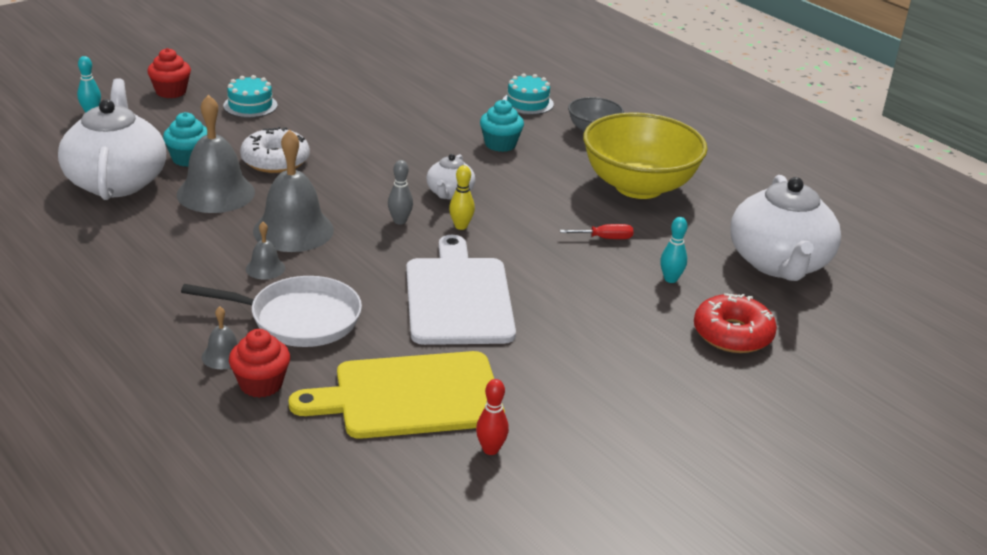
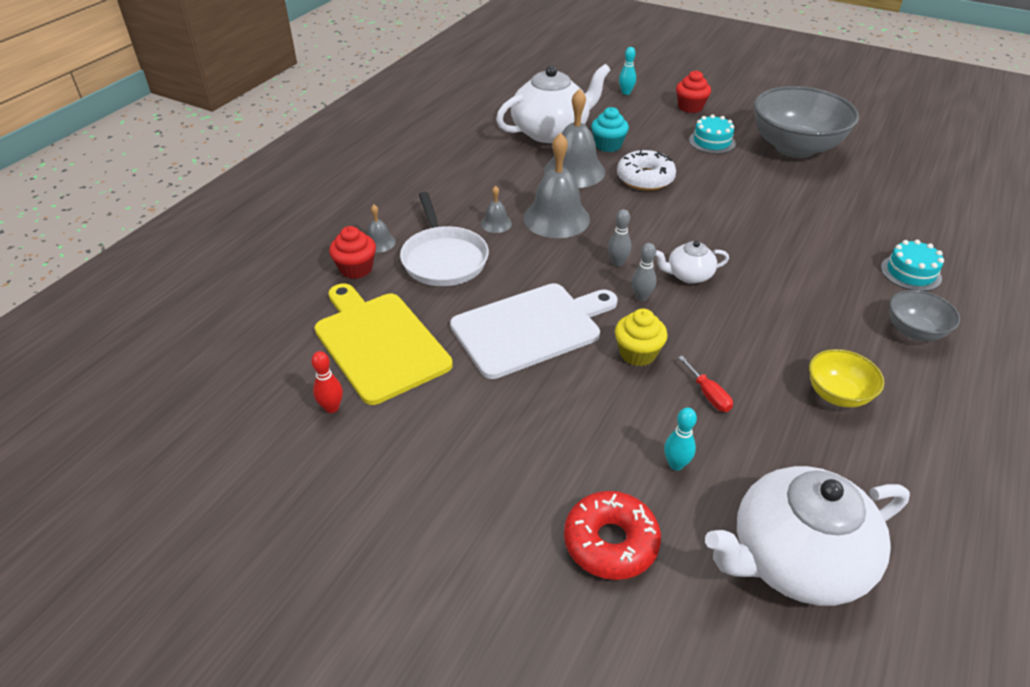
camera: 70 degrees right, 10 degrees up
yellow bowling pin [449,165,475,230] -> grey bowling pin [631,243,657,301]
turquoise cupcake [480,100,524,152] -> none
yellow bowl [583,113,708,199] -> yellow bowl [809,349,884,408], size x0.49
none -> yellow cupcake [615,308,668,366]
none -> grey bowl [754,86,859,158]

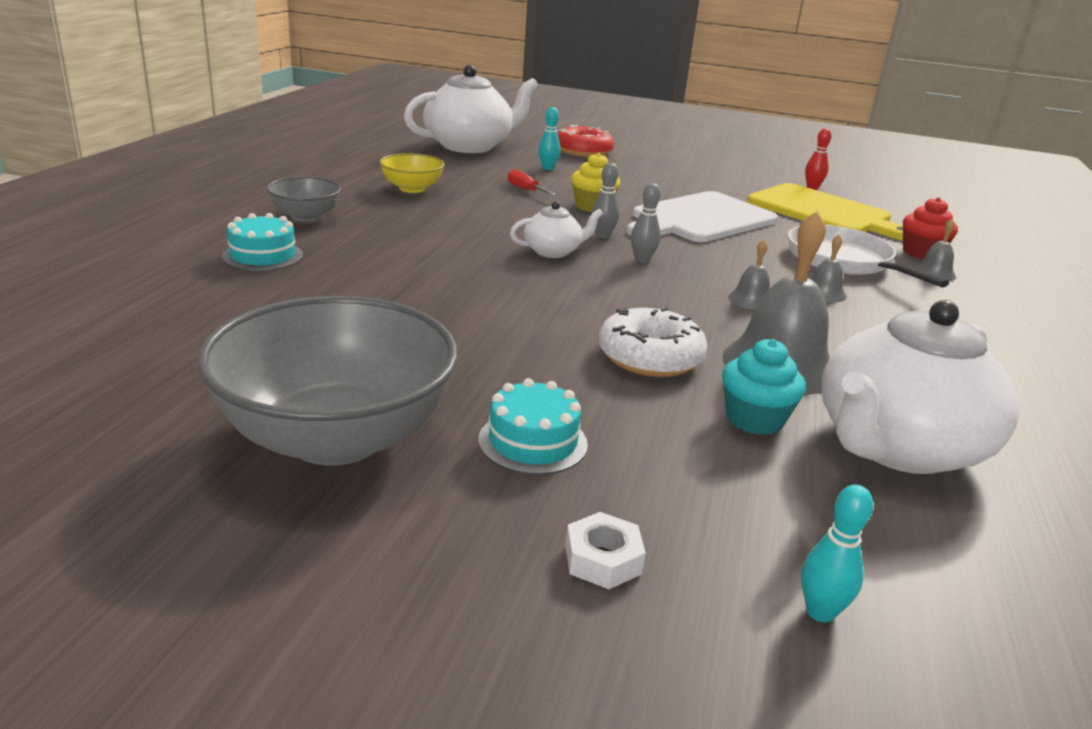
camera: 165 degrees right, 15 degrees down
grey bell [523,133,590,238] -> grey bell [728,240,770,310], size x0.47
red cupcake [676,70,711,113] -> white nut [565,512,646,589]

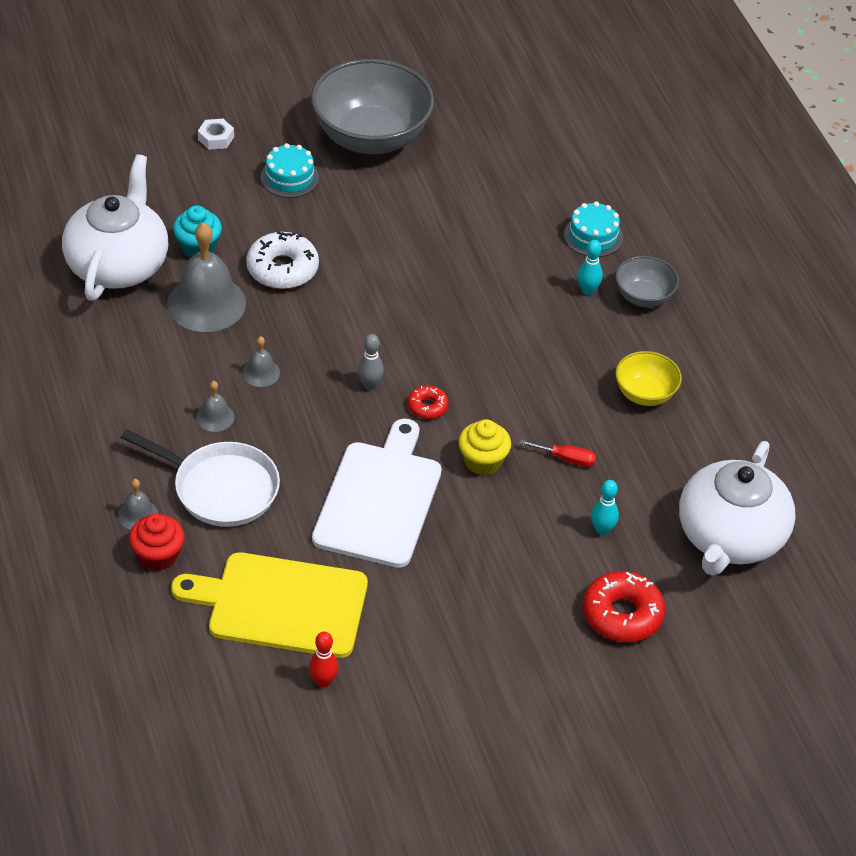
camera: 145 degrees right, 20 degrees up
white teapot [510,201,603,258] -> none
grey bowling pin [592,163,619,239] -> red donut [408,385,449,419]
turquoise bowling pin [801,485,874,622] -> turquoise bowling pin moved to [578,240,603,295]

